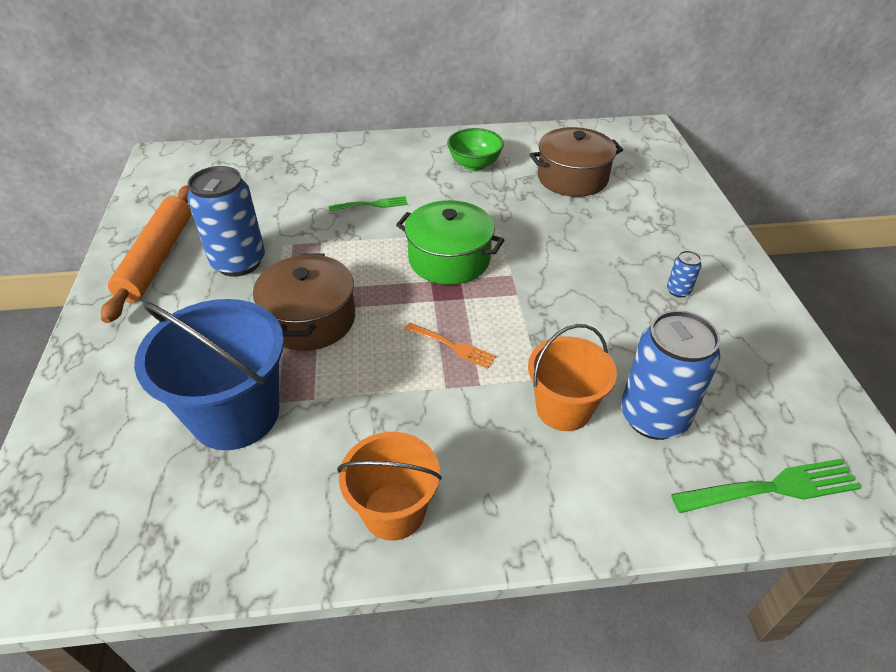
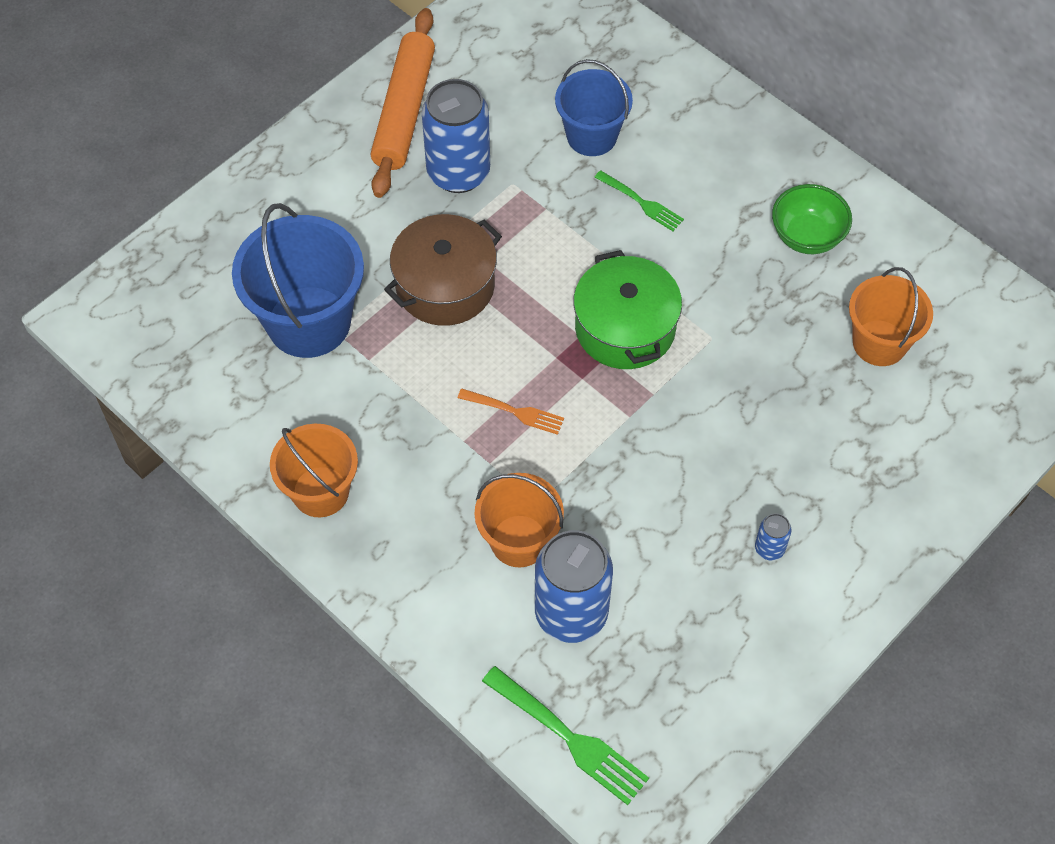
camera: 50 degrees right, 15 degrees up
orange rolling pin [101,185,192,323] -> orange rolling pin turned 45 degrees counterclockwise [371,8,435,198]
orange fork [405,322,496,369] -> orange fork turned 60 degrees counterclockwise [458,389,564,435]
brown pot [530,127,623,197] -> orange bucket [849,267,933,366]
none -> blue bucket [555,59,633,156]

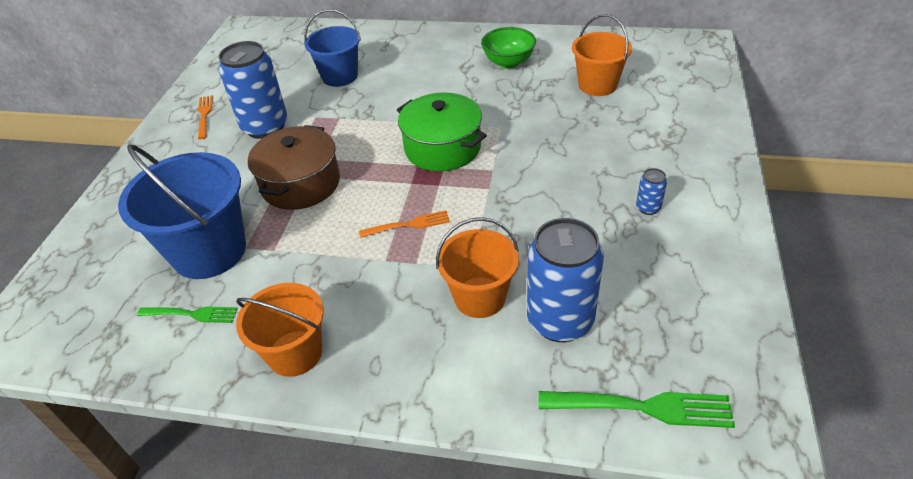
camera: 30 degrees left, 15 degrees down
orange rolling pin [371,8,435,198] -> orange fork [198,95,213,139]
green fork [594,170,684,231] -> green fork moved to [137,307,238,323]

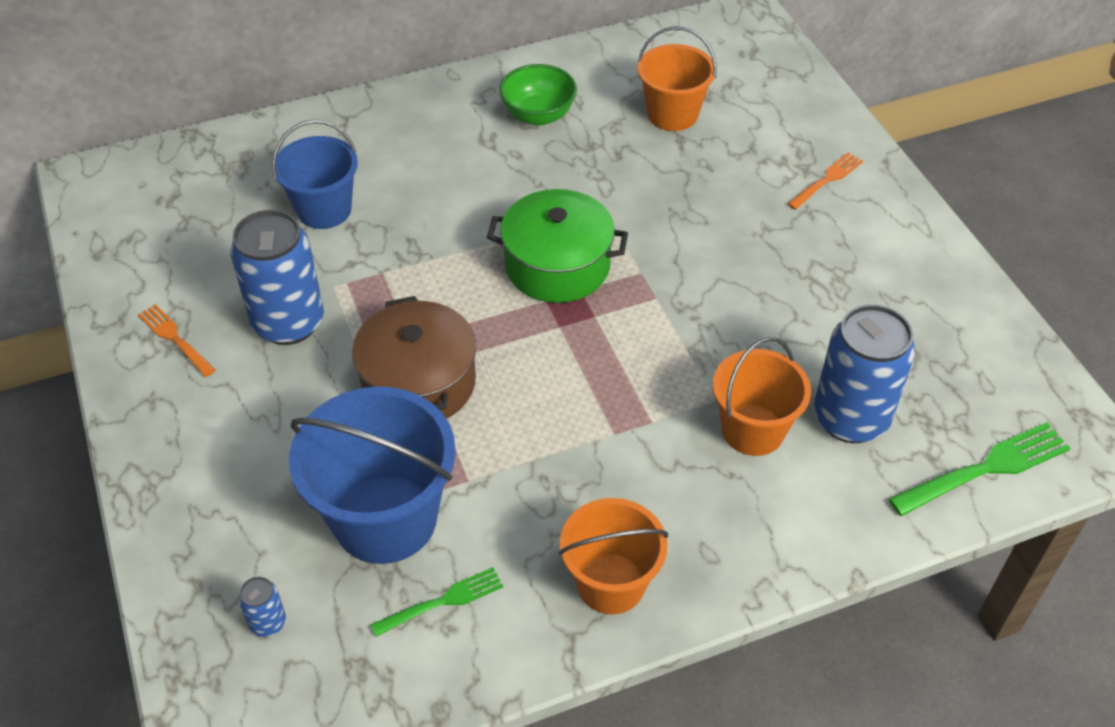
camera: 35 degrees left, 5 degrees up
orange fork [359,210,450,238] -> orange fork moved to [787,152,863,210]
blue can [636,168,667,215] -> blue can moved to [238,577,286,637]

